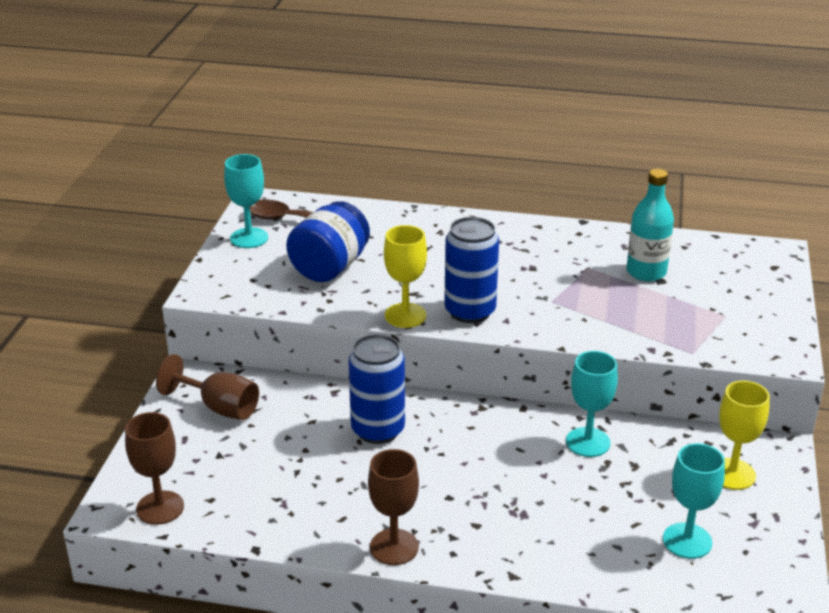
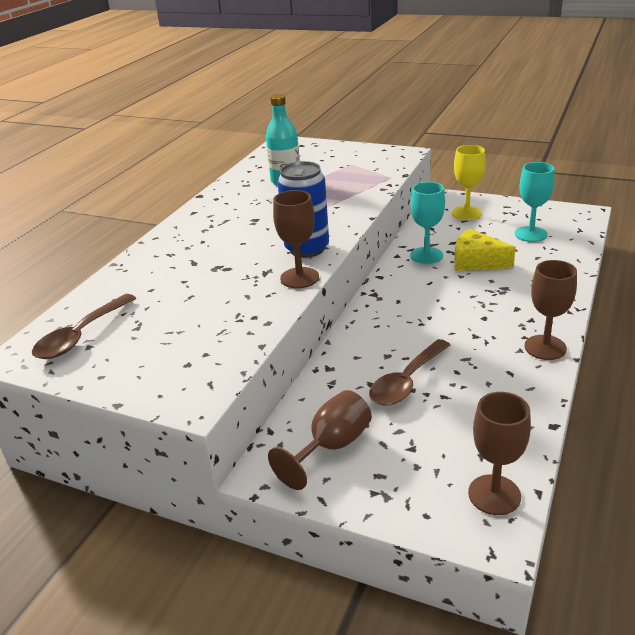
camera: 75 degrees left, 0 degrees up
turquoise goblet [224,154,268,248] -> none
blue jar [286,201,370,282] -> none
blue can [348,334,405,444] -> none
yellow goblet [384,225,427,328] -> brown goblet [273,190,319,289]
none -> brown spoon [369,339,450,406]
none -> yellow cheese [454,229,516,271]

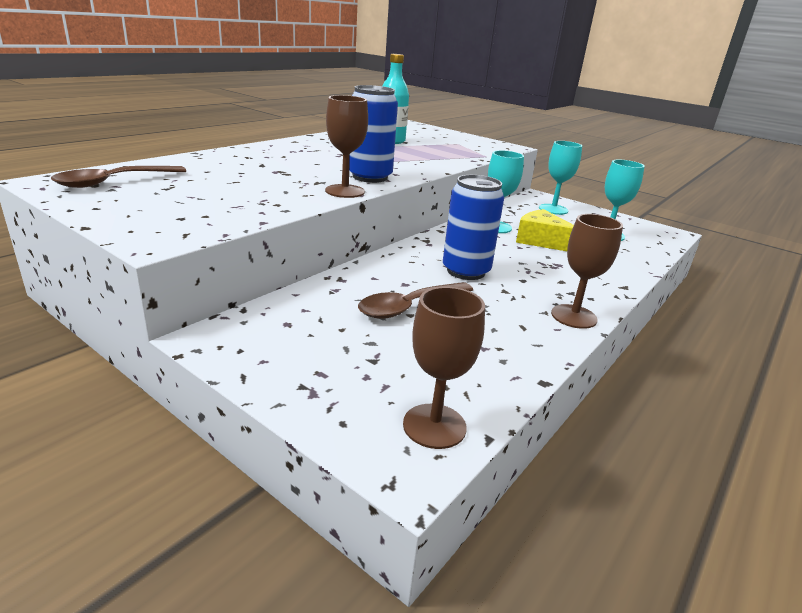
camera: 10 degrees right, 5 degrees down
brown goblet [268,390,372,490] -> none
yellow goblet [452,145,486,220] -> turquoise goblet [539,141,582,215]
none -> blue can [443,175,504,280]

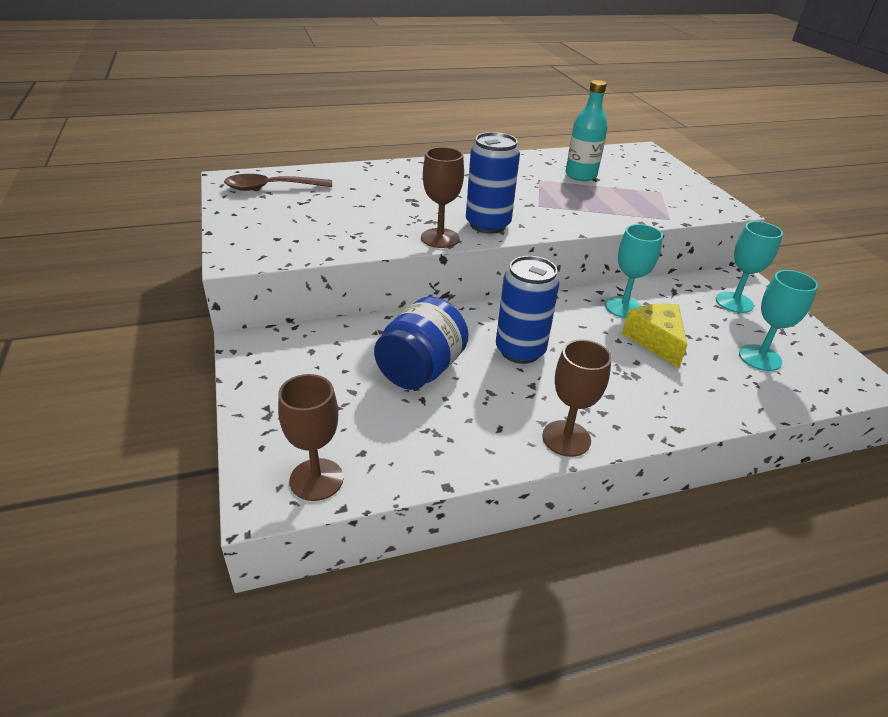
camera: 35 degrees right, 10 degrees up
brown spoon [358,282,473,319] -> blue jar [374,296,469,390]

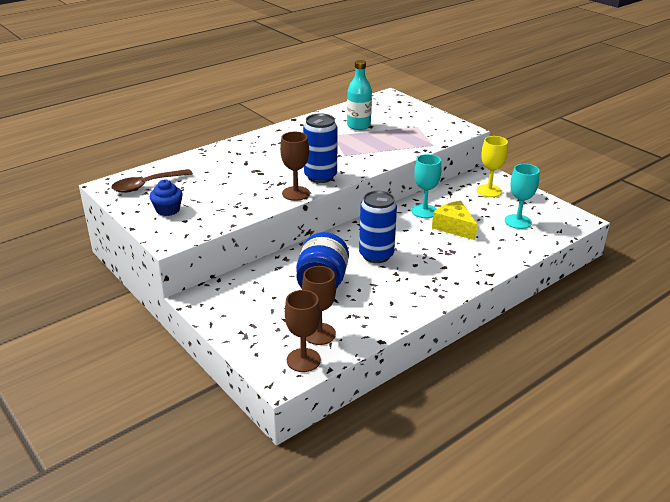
camera: 20 degrees left, 5 degrees down
brown goblet [542,339,612,457] -> brown goblet moved to [302,266,336,345]
turquoise goblet [716,221,783,313] -> yellow goblet [477,136,508,197]
none -> blue cupcake [150,179,183,216]

